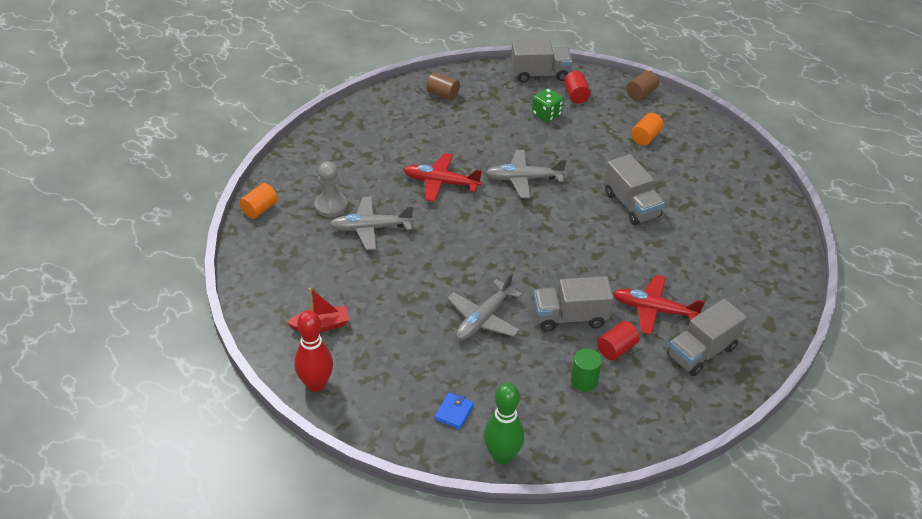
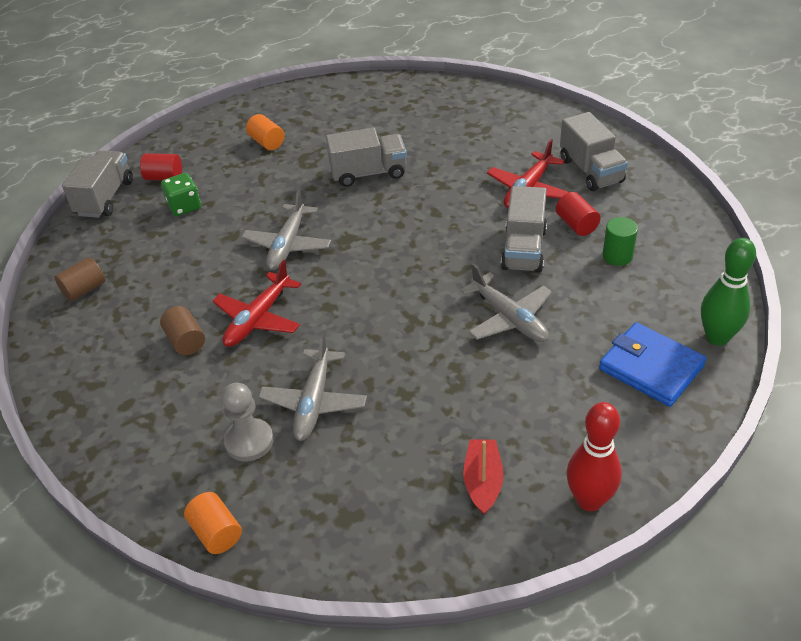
camera: 70 degrees left, 0 degrees up
blue wallet [434,393,474,429] -> blue wallet [599,322,706,407], size x2.00
brown cylinder [626,70,659,101] -> brown cylinder moved to [160,306,205,355]

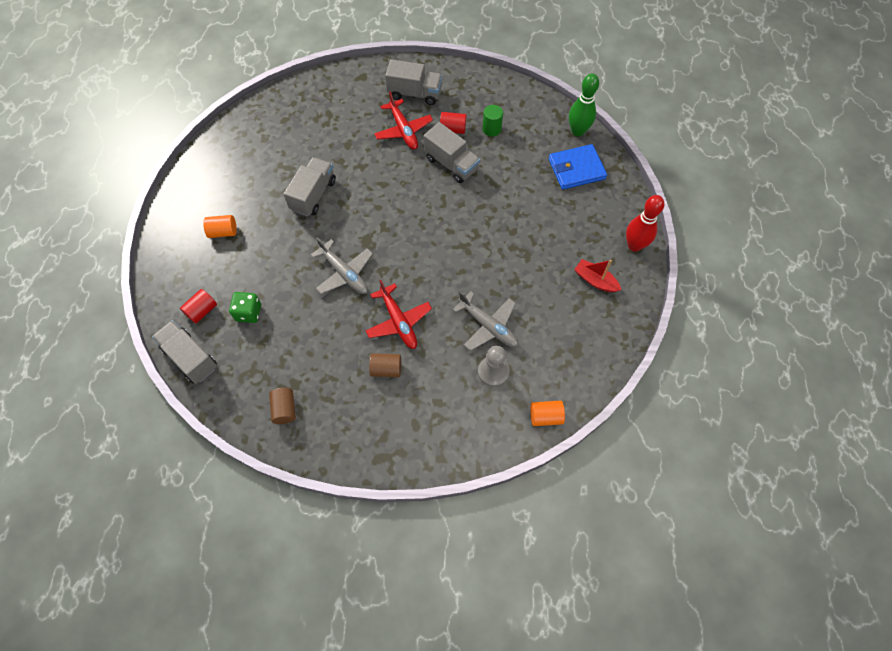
camera: 60 degrees left, 20 degrees up
grey plane [460,263,552,342] -> none

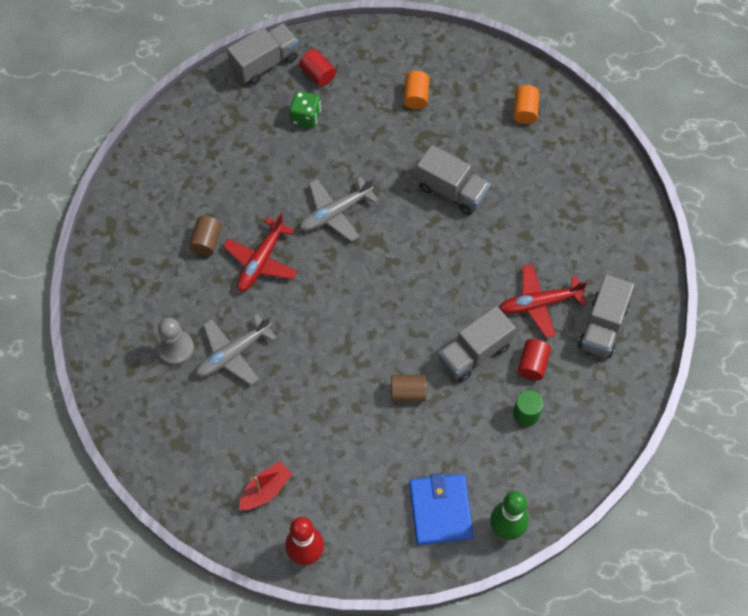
camera: 100 degrees right, 0 degrees up
brown cylinder [269,388,296,424] -> brown cylinder moved to [391,375,426,402]
red plane [366,280,432,349] -> red plane turned 45 degrees counterclockwise [223,213,297,292]
orange cylinder [530,400,565,426] -> orange cylinder moved to [513,85,539,124]

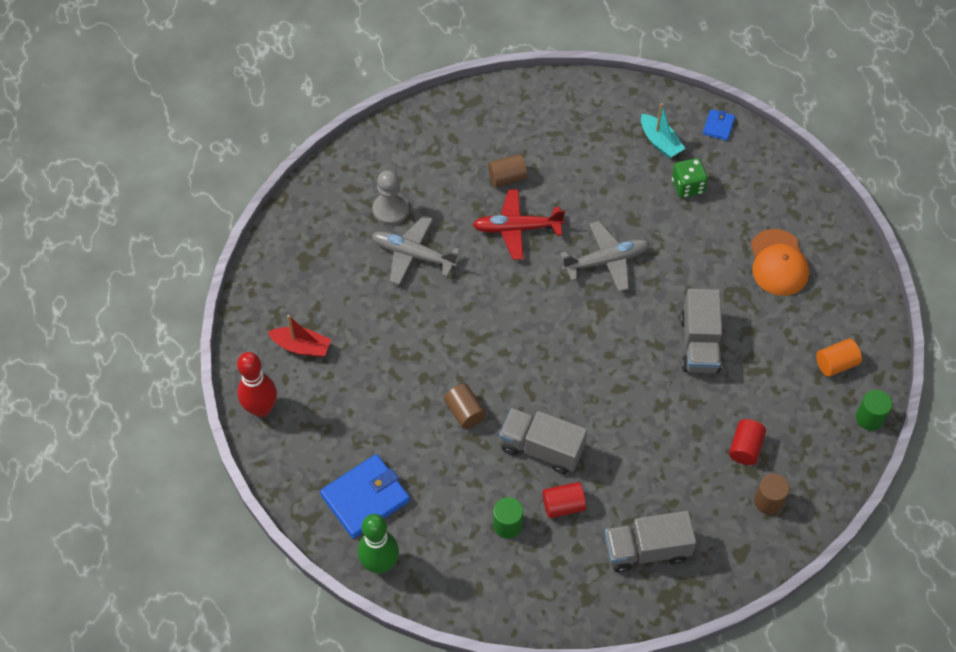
camera: 60 degrees right, 5 degrees down
grey truck [227,23,298,85] -> blue wallet [703,109,735,141]
red cylinder [299,49,336,87] -> red cylinder moved to [729,419,766,465]
grey plane [299,177,378,242] -> grey plane turned 135 degrees clockwise [560,221,650,292]
orange cylinder [404,71,429,109] -> orange cap [751,229,809,296]
red plane [499,264,587,338] -> none
none -> turquoise boat [641,103,685,159]
none -> brown cylinder [754,473,789,515]
none -> green cylinder [856,390,892,431]

